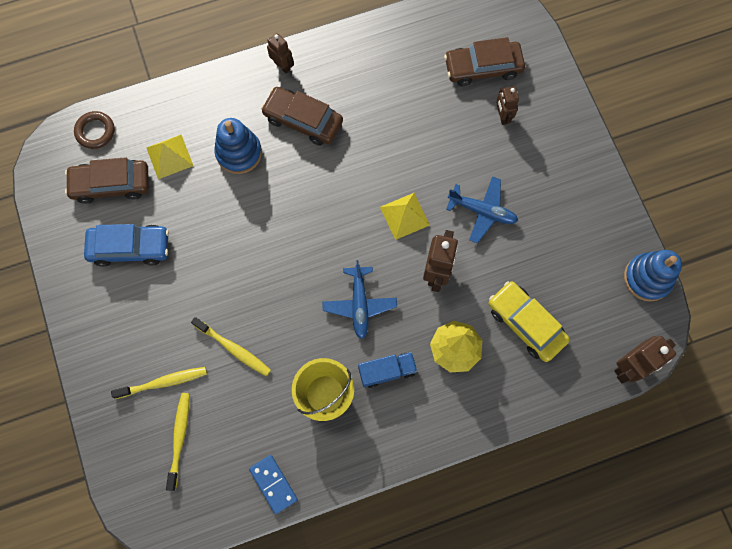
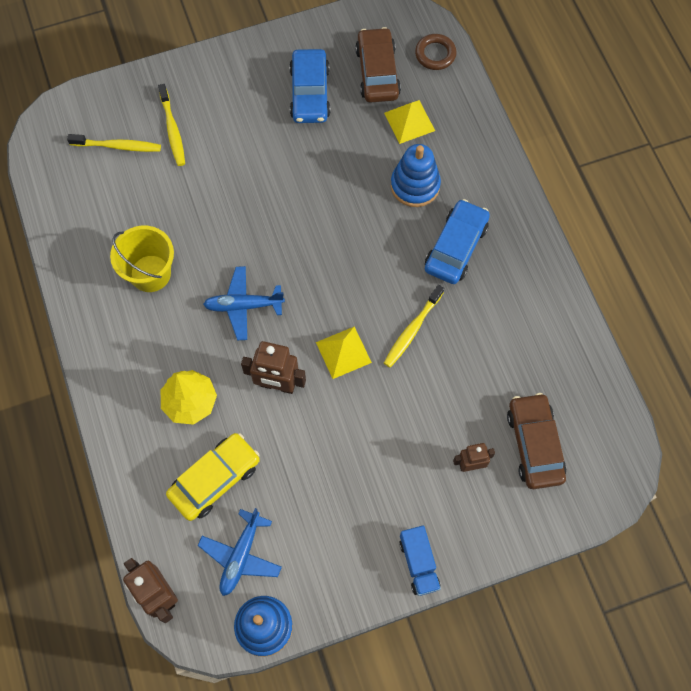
camera: 90 degrees right, 5 degrees down
yellow toothbrush [191,317,271,376] -> yellow toothbrush moved to [384,285,444,368]
blue domino [249,455,298,514] -> none
brown car [261,87,343,146] -> blue car [425,199,490,284]
brown robot [267,33,294,73] -> none
blue truck [358,352,417,388] -> blue truck moved to [399,525,441,596]
blue plane [446,176,518,243] -> blue plane moved to [198,508,282,596]

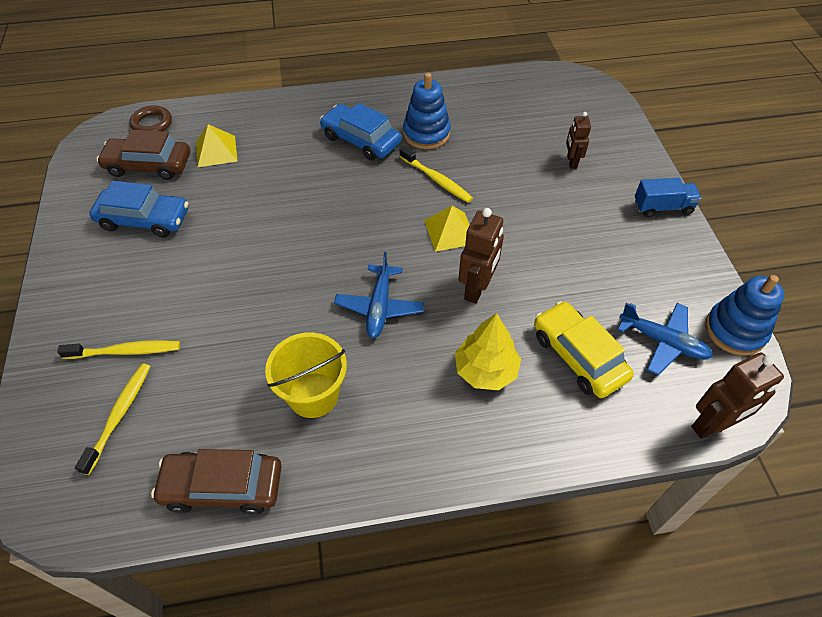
camera: 80 degrees left, 15 degrees down
blue stacking toy [391,144,441,207] -> blue stacking toy moved to [403,73,451,149]
brown car [507,393,566,489] -> brown car moved to [151,449,282,515]

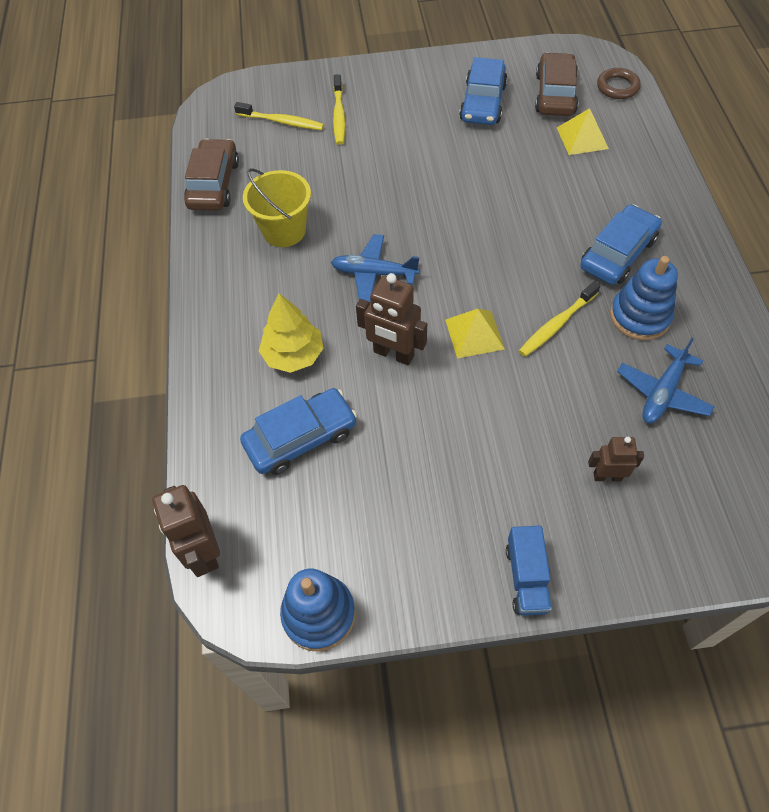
camera: 95 degrees right, 5 degrees up
yellow car [534,301,634,398] -> blue car [240,388,357,475]
blue plane [618,303,713,375] -> blue plane moved to [617,338,715,423]

